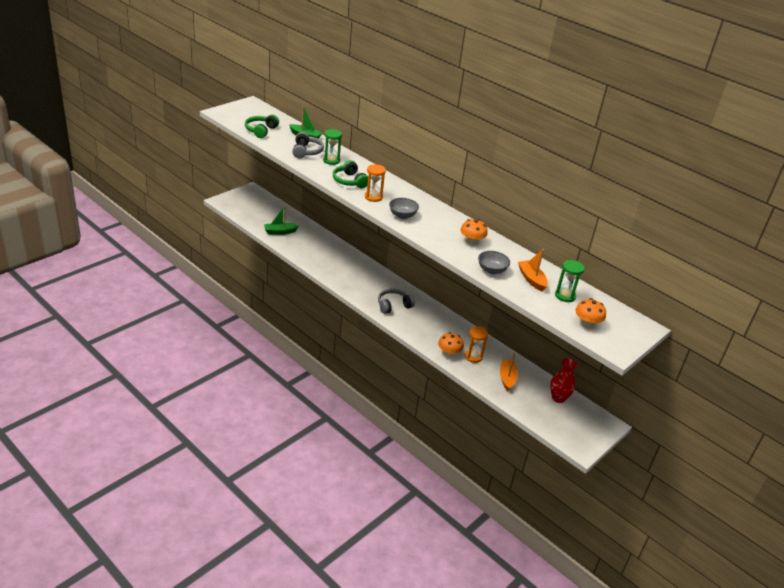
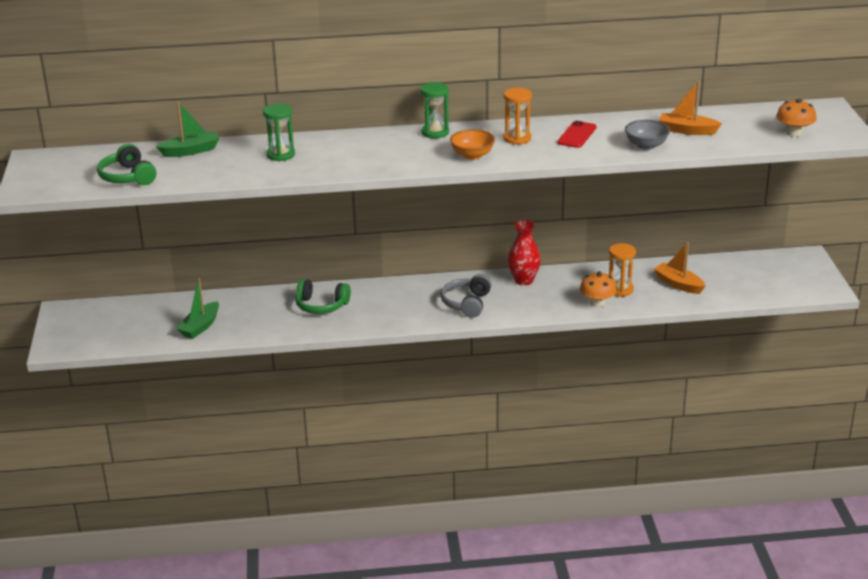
camera: 45 degrees left, 5 degrees down
grey headphones [292,132,324,158] -> none
green headphones [333,160,368,188] -> green headphones moved to [295,279,351,314]
orange hourglass [365,164,386,202] -> orange hourglass moved to [503,88,532,145]
grey bowl [389,198,419,219] -> orange bowl [450,129,495,160]
orange mushroom [460,219,488,245] -> red phone [557,121,597,148]
red vase [550,358,577,403] -> red vase moved to [508,220,541,286]
green hourglass [555,260,585,302] -> green hourglass moved to [420,82,449,138]

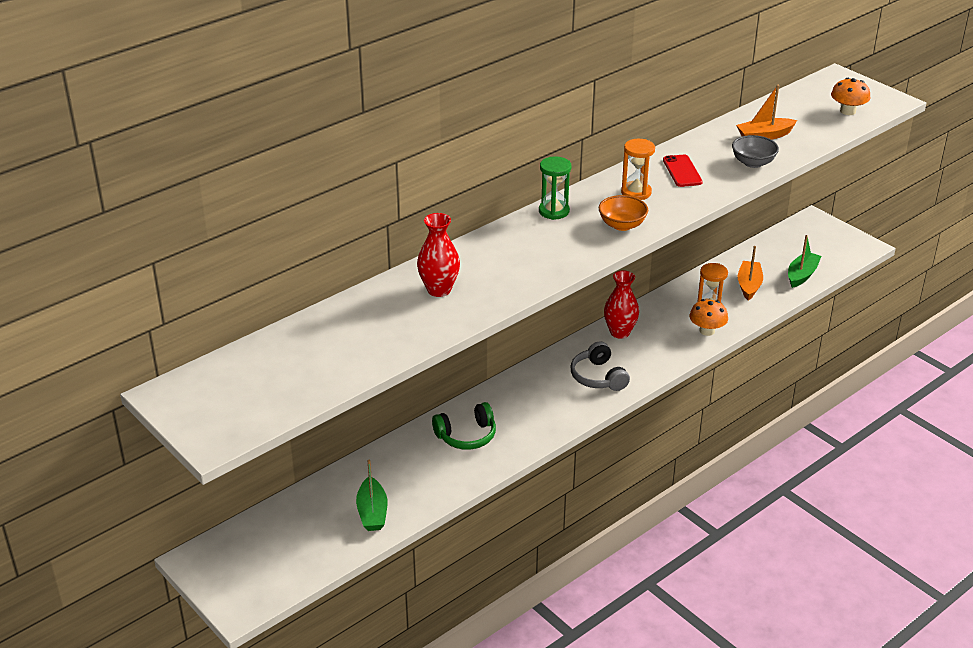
camera: 35 degrees left, 5 degrees up
green headphones [97,144,156,185] -> none
green boat [156,102,220,157] -> green boat moved to [788,235,821,288]
green hourglass [263,103,295,161] -> red vase [417,213,460,297]
orange boat [654,242,705,294] -> orange boat turned 90 degrees clockwise [737,246,763,300]

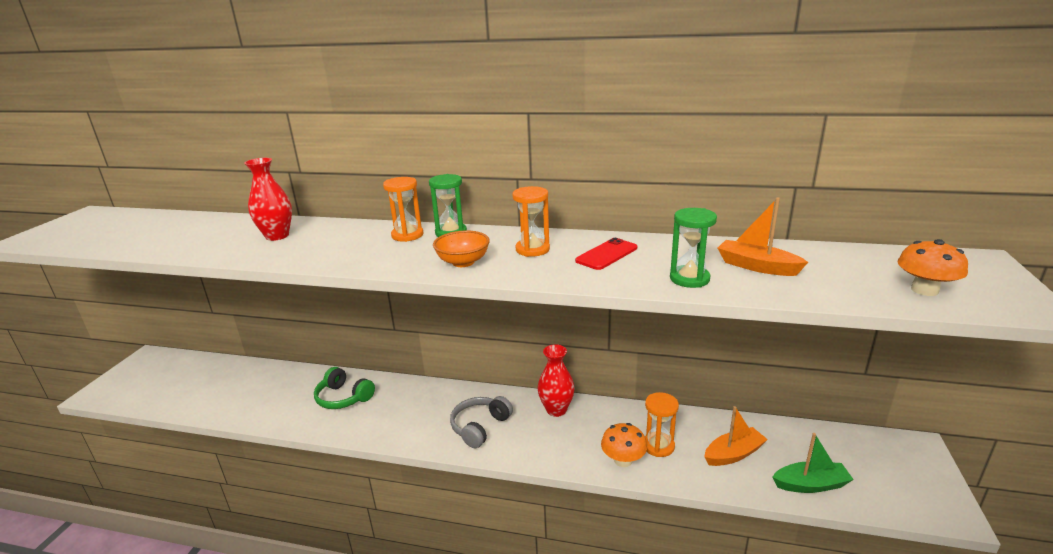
camera: 55 degrees right, 10 degrees down
green boat [356,460,388,531] -> none
grey bowl [732,135,779,168] -> green hourglass [670,208,717,288]
none -> orange hourglass [383,177,424,242]

